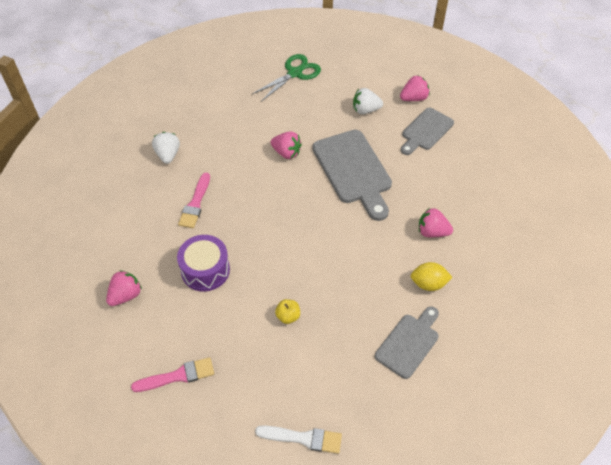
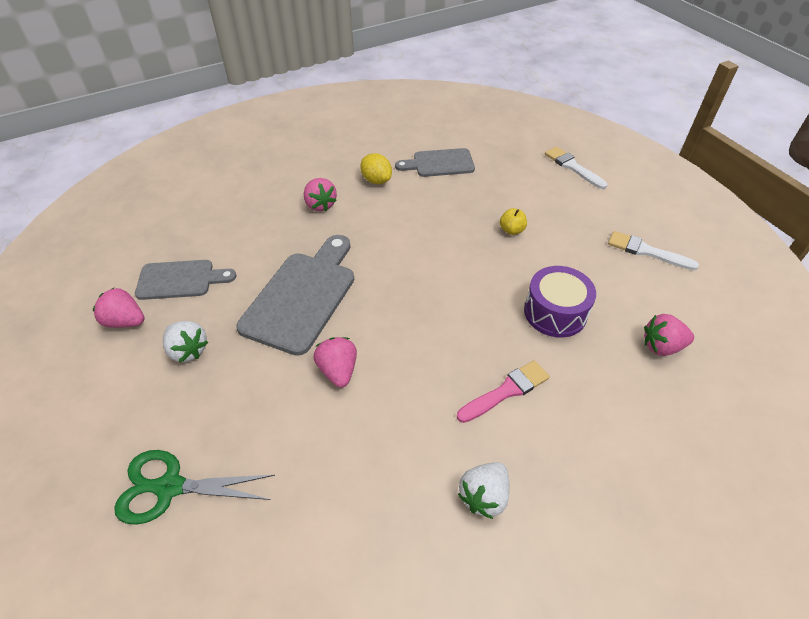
camera: 135 degrees left, 5 degrees down
pink brush [131,357,214,392] -> white brush [608,231,699,270]

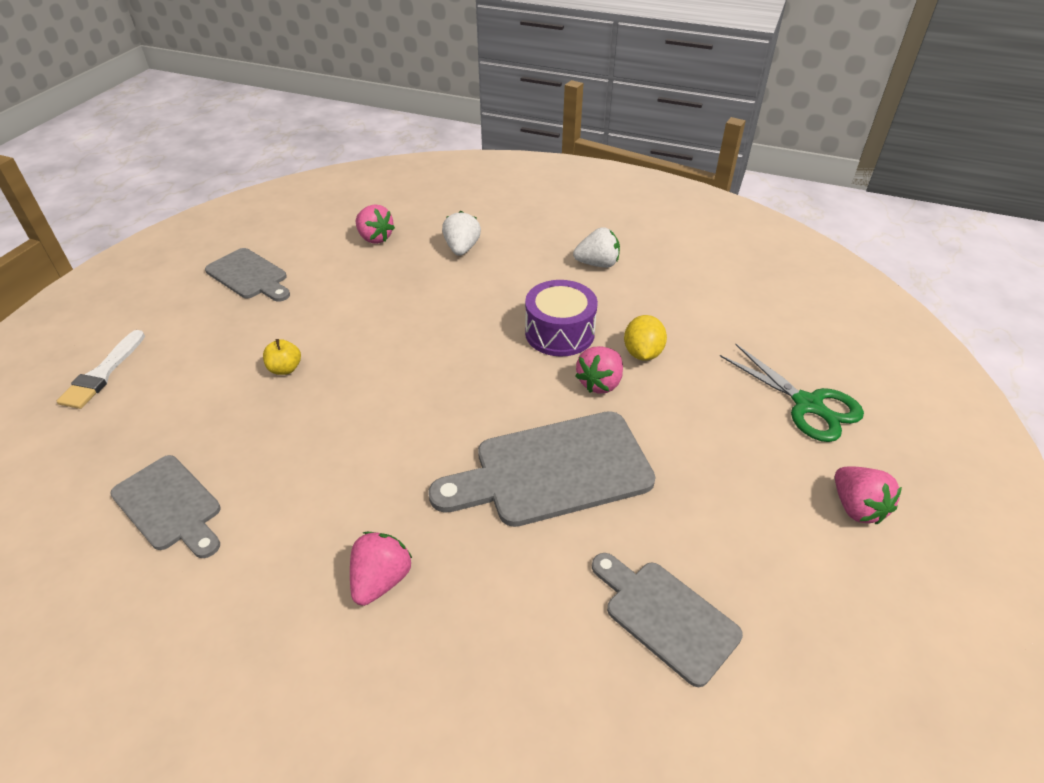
camera: 130 degrees left, 5 degrees down
pink strawberry [93,288,145,328] -> pink strawberry moved to [835,466,902,524]
white strawberry [163,321,208,362] -> white strawberry moved to [442,211,481,256]
yellow lemon [360,153,392,184] -> yellow lemon moved to [624,315,667,361]
pink brush [457,360,550,423] -> none
purple drum [524,266,596,338] -> purple drum moved to [525,280,598,356]
white brush [608,231,699,270] -> grey cutting board [205,248,290,302]

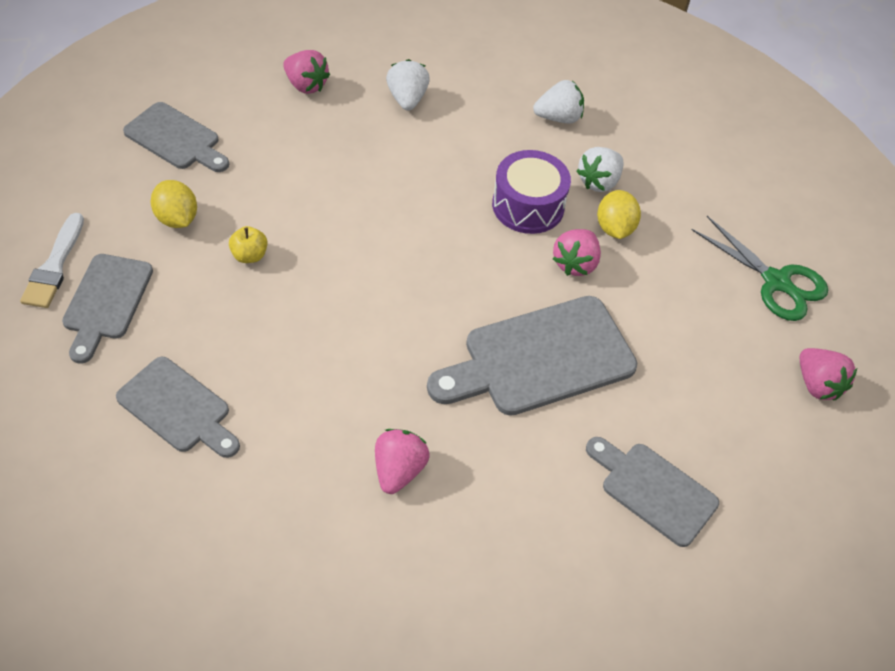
camera: 10 degrees left, 10 degrees up
none -> grey cutting board [62,254,153,364]
none -> yellow lemon [151,180,197,228]
none -> white strawberry [577,147,623,192]

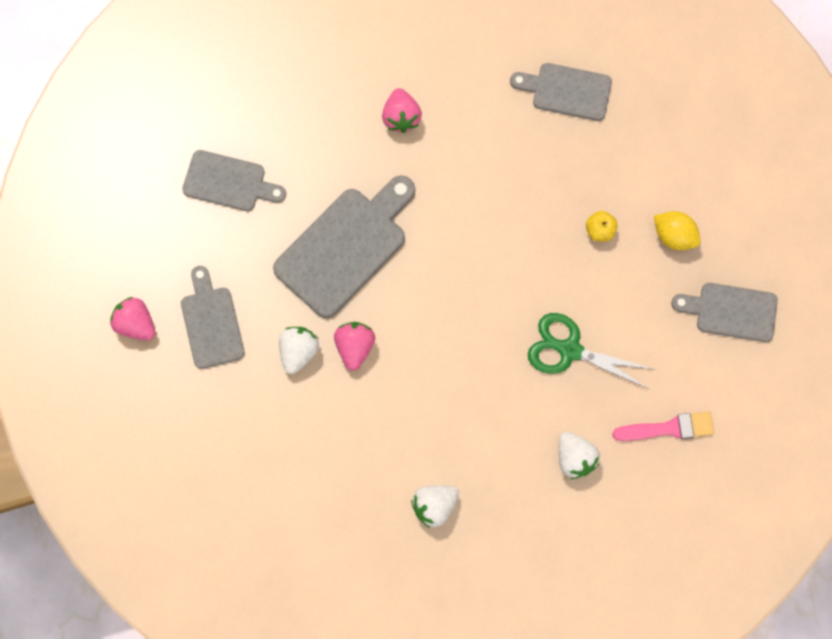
camera: 160 degrees right, 20 degrees up
white brush [20,213,84,308] -> none
grey cutting board [62,254,153,364] -> grey cutting board moved to [181,266,245,369]
pink strawberry [283,50,330,94] -> pink brush [612,412,714,441]
purple drum [492,150,571,234] -> none
white strawberry [577,147,623,192] -> white strawberry moved to [279,327,319,374]
yellow lemon [597,190,641,239] -> none
green scissors [692,216,828,321] -> green scissors moved to [528,313,655,389]

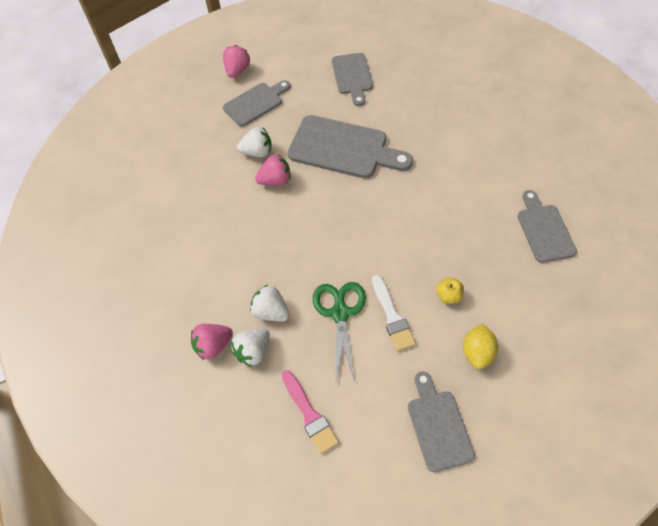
camera: 70 degrees right, 15 degrees down
pink strawberry [382,88,422,133] -> pink strawberry moved to [191,324,233,360]
white strawberry [411,485,459,528] -> white strawberry moved to [250,285,290,321]
none -> white brush [372,275,416,351]

